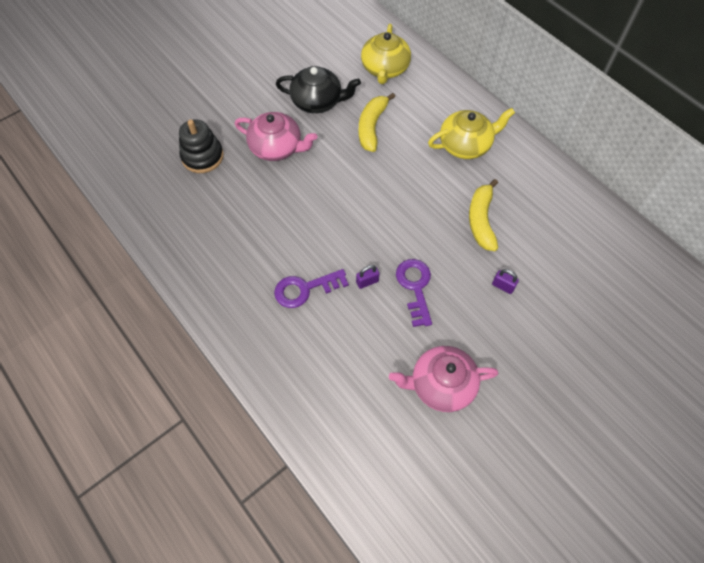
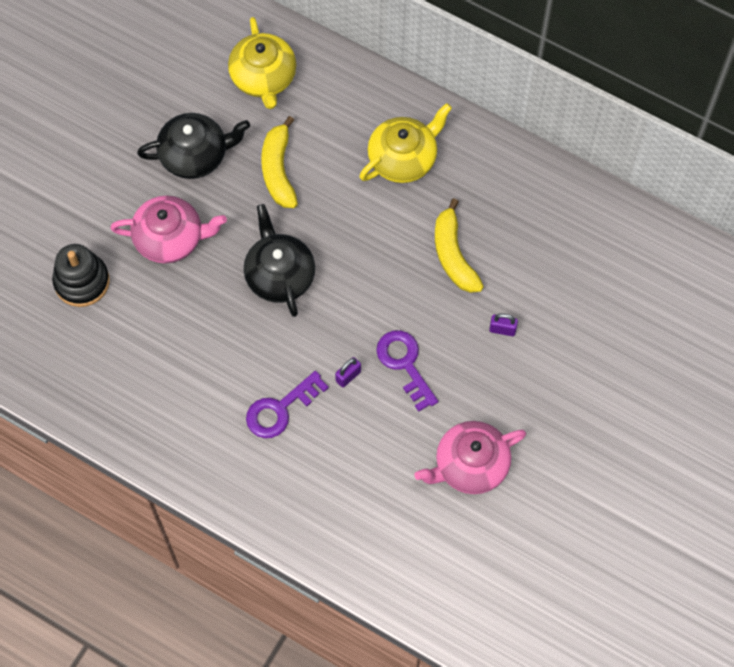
camera: 20 degrees left, 5 degrees up
none -> black teapot [244,204,315,317]

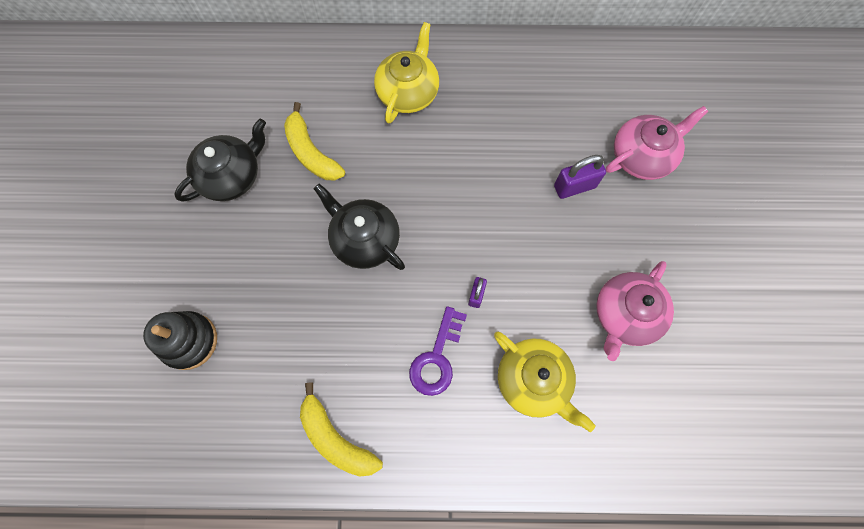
camera: 30 degrees left, 5 degrees up
pink teapot [110,195,227,264] -> pink teapot moved to [606,106,708,180]
yellow teapot [228,17,296,109] -> yellow teapot moved to [494,332,595,432]
purple key [376,330,438,412] -> none
yellow banana [435,198,484,293] -> yellow banana moved to [300,382,383,477]
purple padlock [489,313,518,336] -> purple padlock [554,155,606,199], size x1.69

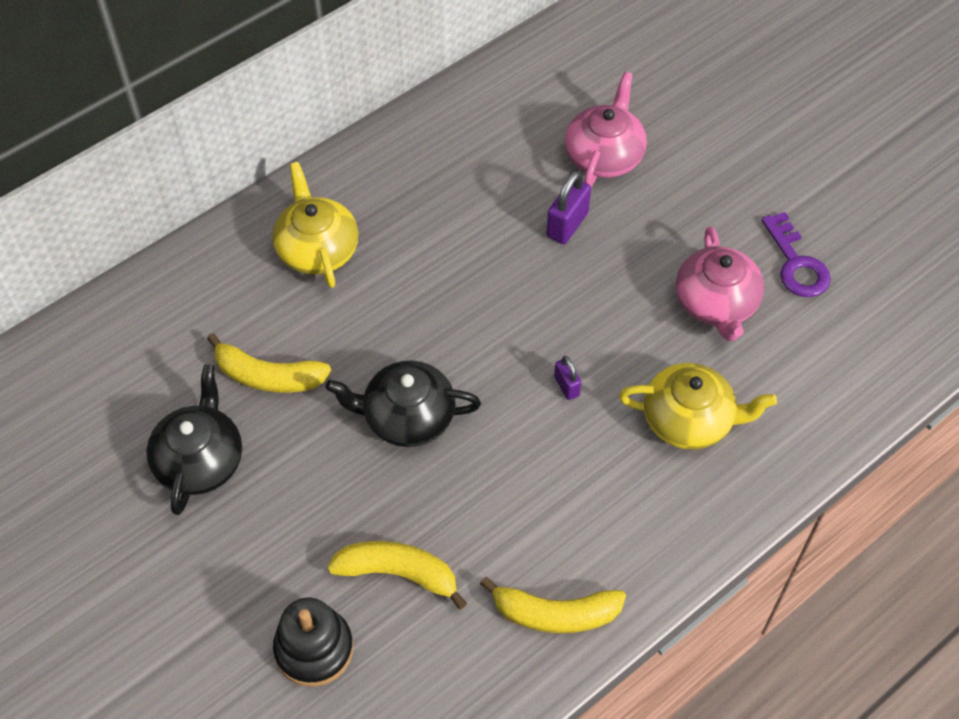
camera: 40 degrees left, 15 degrees down
purple key [409,306,467,396] -> purple key moved to [761,212,831,297]
none -> yellow banana [327,541,467,609]

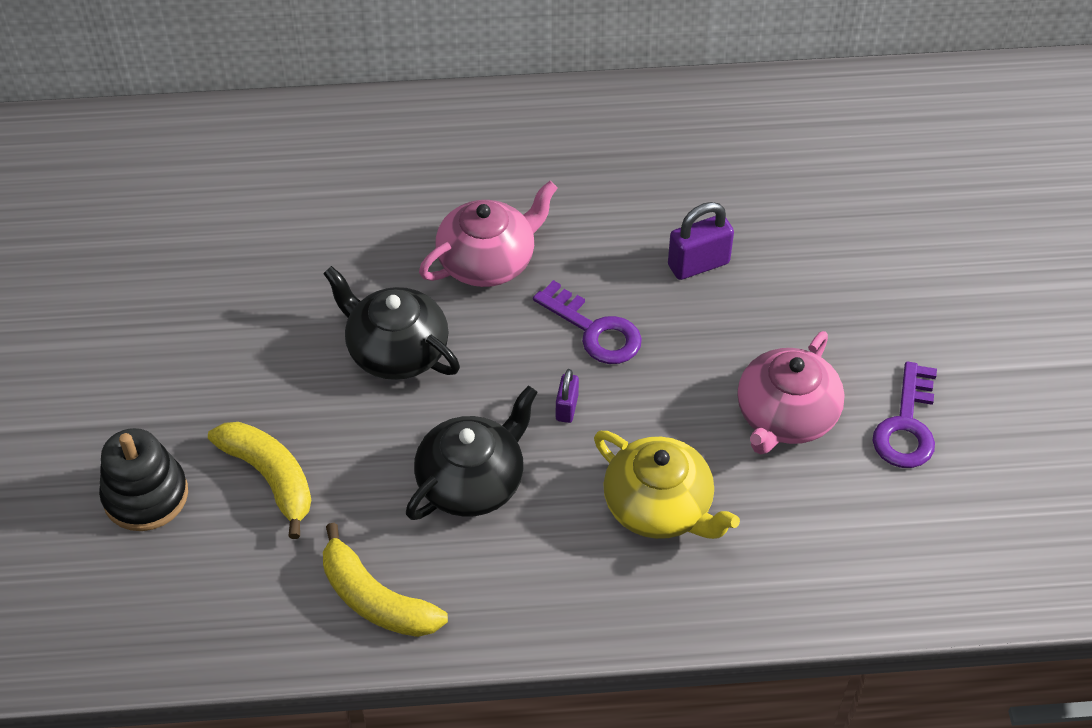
camera: 35 degrees right, 5 degrees down
black teapot [146,364,242,515] -> black teapot moved to [406,386,538,520]
yellow banana [207,333,331,393] -> none
yellow teapot [272,162,358,288] -> none
pink teapot [565,72,647,187] -> pink teapot moved to [419,181,558,287]
none -> purple key [533,280,642,364]

